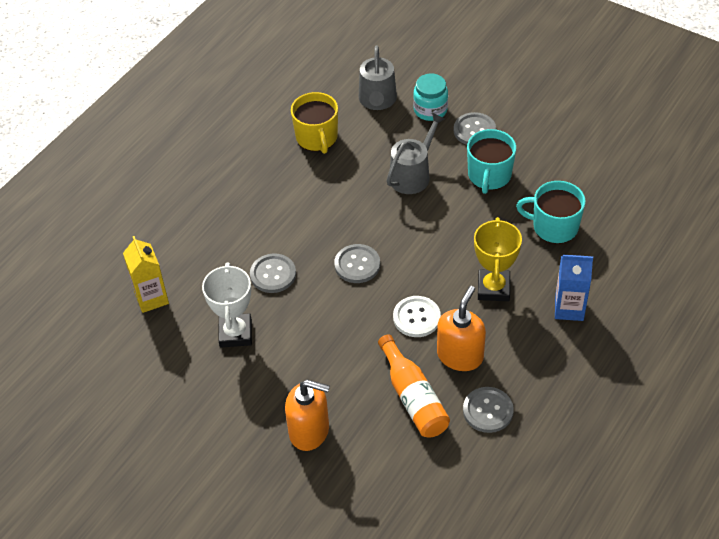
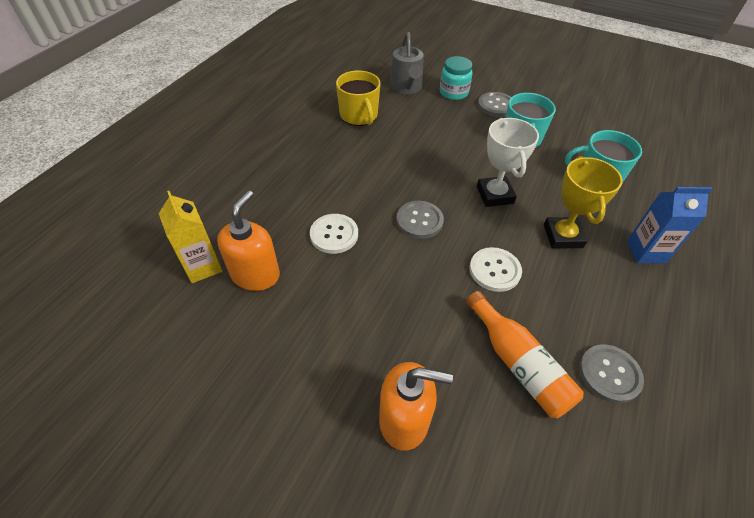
camera: 10 degrees left, 0 degrees up
white trophy [202,262,252,347] -> white trophy moved to [477,118,539,207]
grey button [250,253,296,293] -> white button [310,214,358,254]
grey watering can [386,113,445,194] -> none
orange soap dispenser [437,286,486,371] -> orange soap dispenser moved to [217,190,280,291]

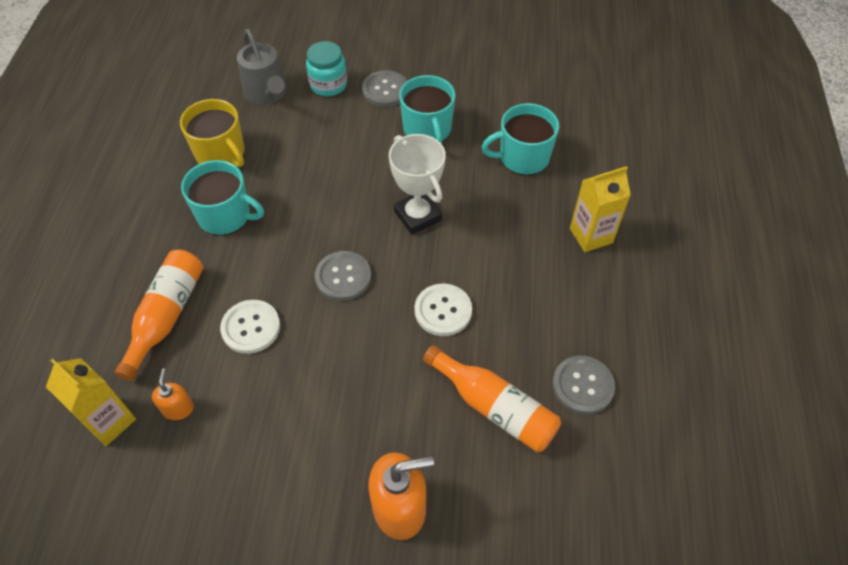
camera: 20 degrees left, 5 degrees up
orange soap dispenser [217,190,280,291] -> orange soap dispenser [152,368,194,420], size x0.53
yellow trophy [544,156,623,249] -> none
blue carton [627,187,712,264] -> yellow carton [570,166,631,252]
none -> orange bottle [114,250,203,381]
none -> turquoise mug [181,160,264,236]

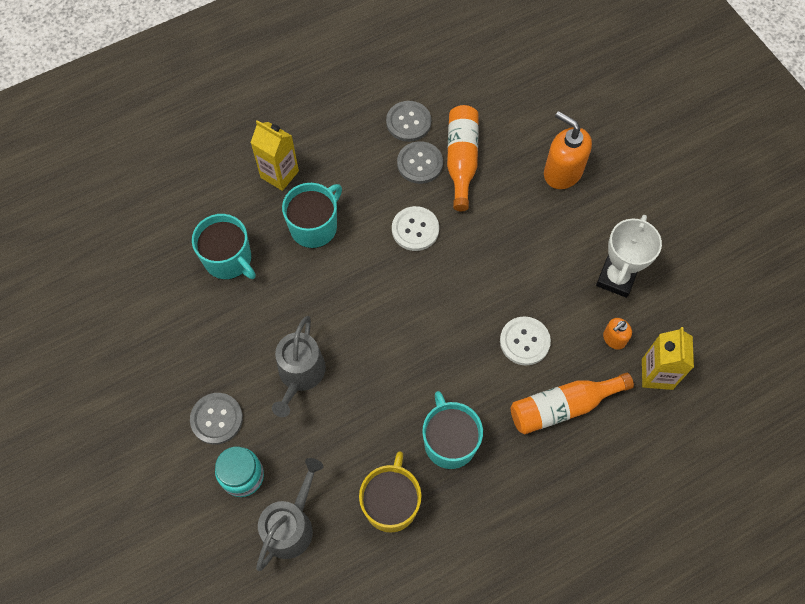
camera: 125 degrees left, 10 degrees up
grey button [315,251,371,301] -> grey button moved to [397,141,443,184]
white trophy [389,134,446,235] -> white trophy moved to [596,215,662,298]
turquoise mug [399,75,456,144] -> turquoise mug moved to [282,183,342,248]
none -> grey watering can [272,316,326,417]

